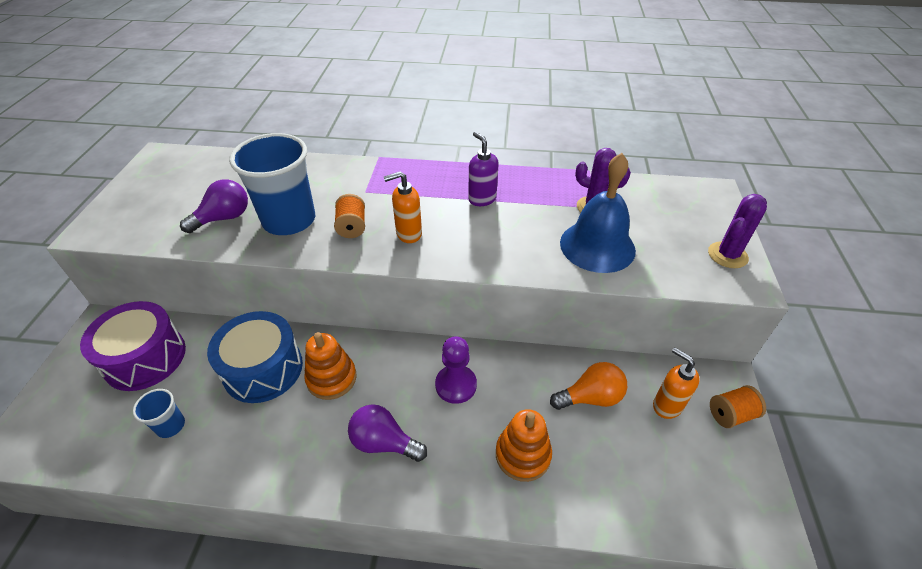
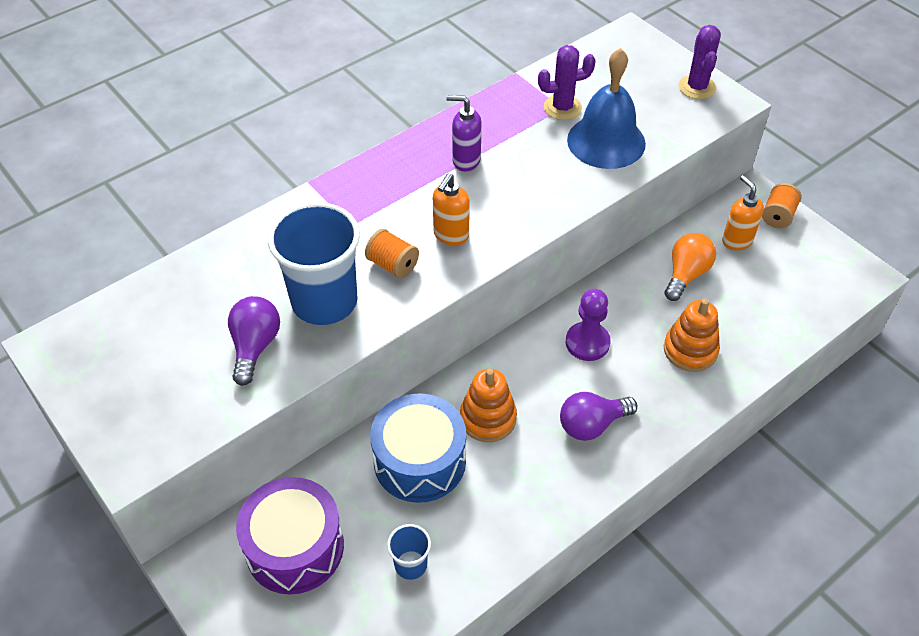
camera: 45 degrees left, 5 degrees up
orange soap dispenser [653,348,700,419] -> orange soap dispenser turned 60 degrees clockwise [722,175,764,251]

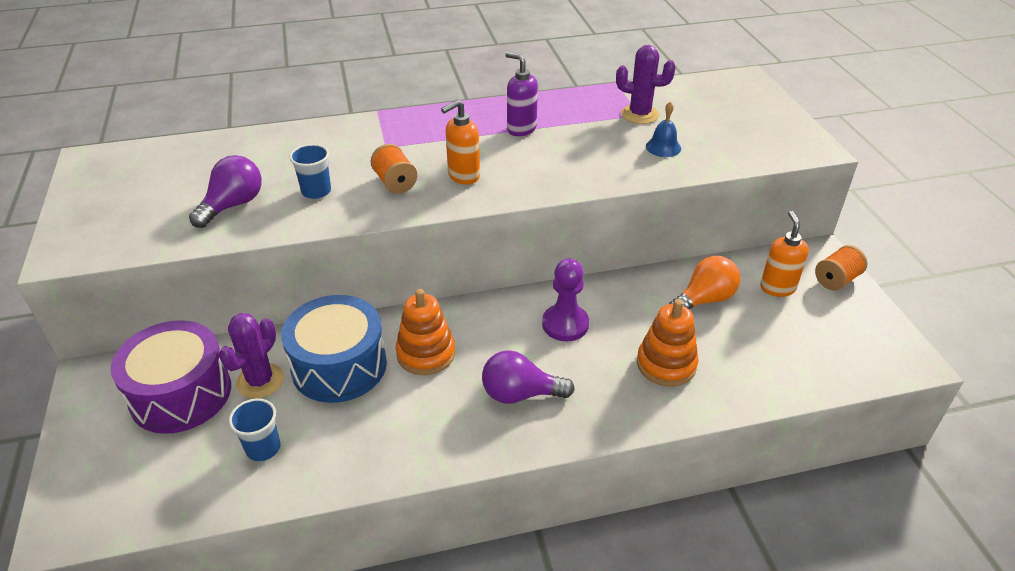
camera: 25 degrees right, 10 degrees down
blue cup [268,202,360,325] -> blue cup [289,144,331,199], size x0.46
blue bell [567,48,646,169] -> blue bell [646,101,681,157], size x0.44
purple cactus [679,25,721,99] -> purple cactus moved to [219,313,284,399]

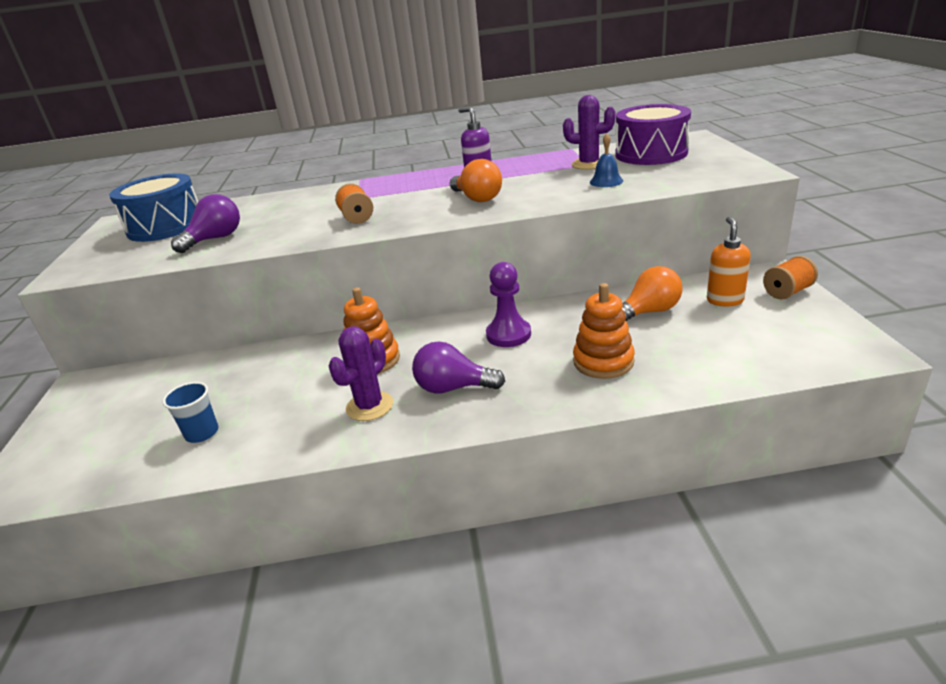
camera: 10 degrees right, 10 degrees down
purple drum [110,320,231,434] -> purple drum moved to [615,104,691,165]
purple cactus [219,313,284,399] -> purple cactus moved to [328,327,393,421]
blue drum [281,295,387,403] -> blue drum moved to [109,173,198,242]
blue cup [289,144,331,199] -> none
orange soap dispenser [441,100,480,184] -> none
none -> orange light bulb [450,159,502,202]

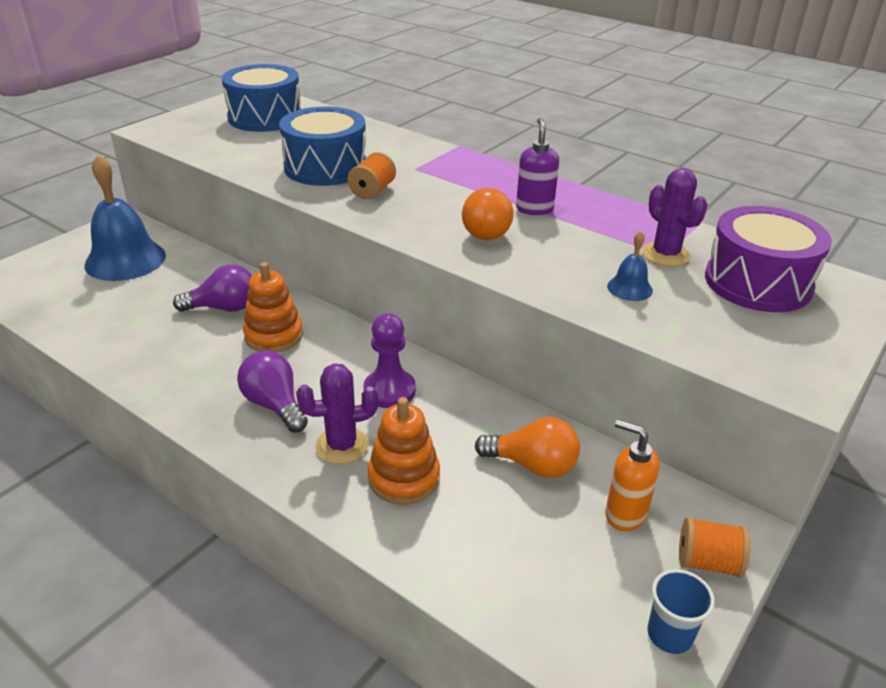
camera: 40 degrees right, 5 degrees up
blue cup [162,382,219,443] -> blue cup moved to [647,569,715,654]
purple light bulb [171,194,240,253] -> purple light bulb moved to [173,265,252,312]
purple cactus [328,327,393,421] -> purple cactus moved to [296,363,378,464]
orange soap dispenser [707,217,751,306] -> orange soap dispenser turned 105 degrees counterclockwise [605,419,660,531]
none -> blue bell [84,154,166,281]
none -> blue drum [279,107,366,186]

